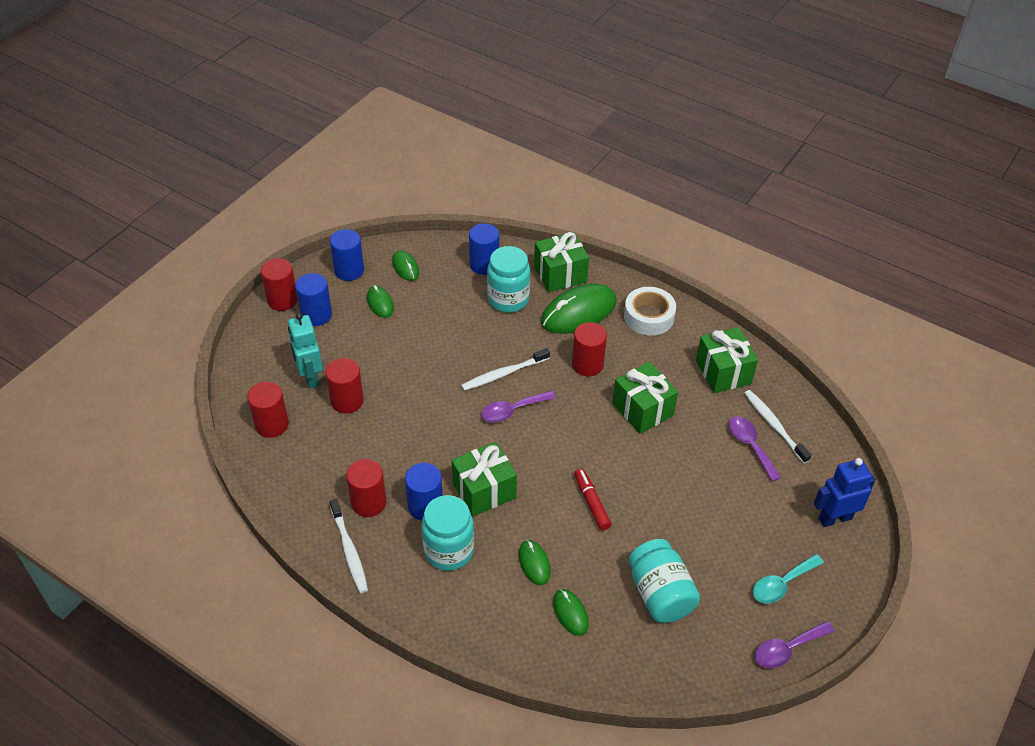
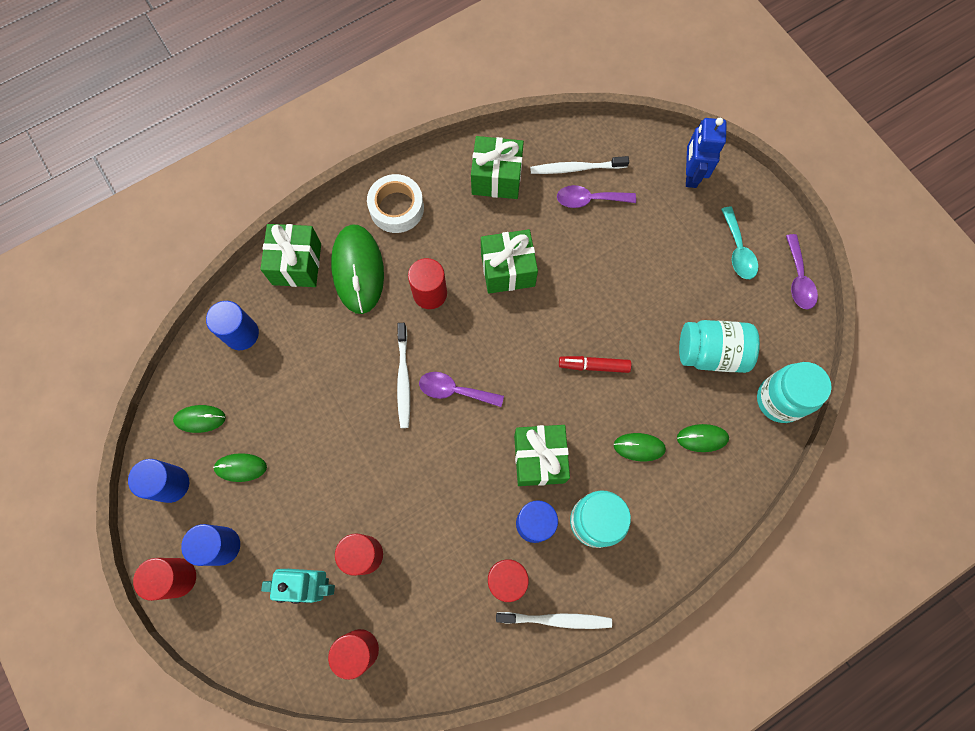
camera: 65 degrees left, 25 degrees up
purple spoon [481,391,556,423] -> purple spoon turned 105 degrees clockwise [419,372,504,407]
turquoise jar [487,246,530,313] -> turquoise jar moved to [757,362,832,423]

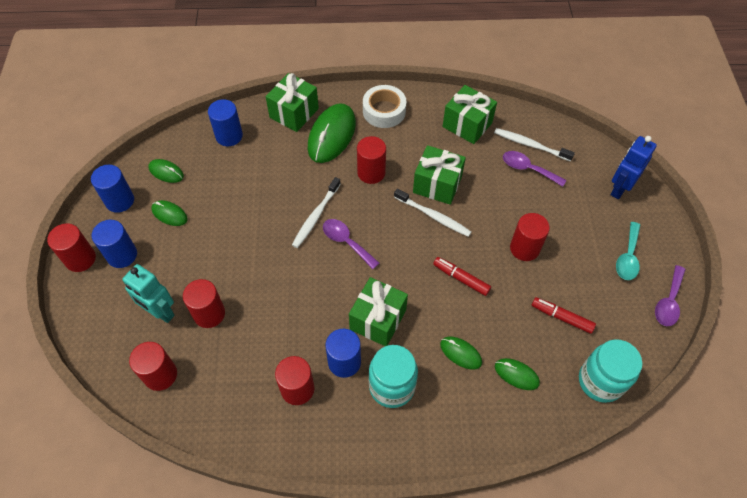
camera: 30 degrees right, 15 degrees down
white toothbrush [496,612,612,629] -> white toothbrush moved to [394,188,471,237]
turquoise jar [679,320,760,373] -> red marker [532,297,596,334]
none -> red cylinder [510,213,550,261]

